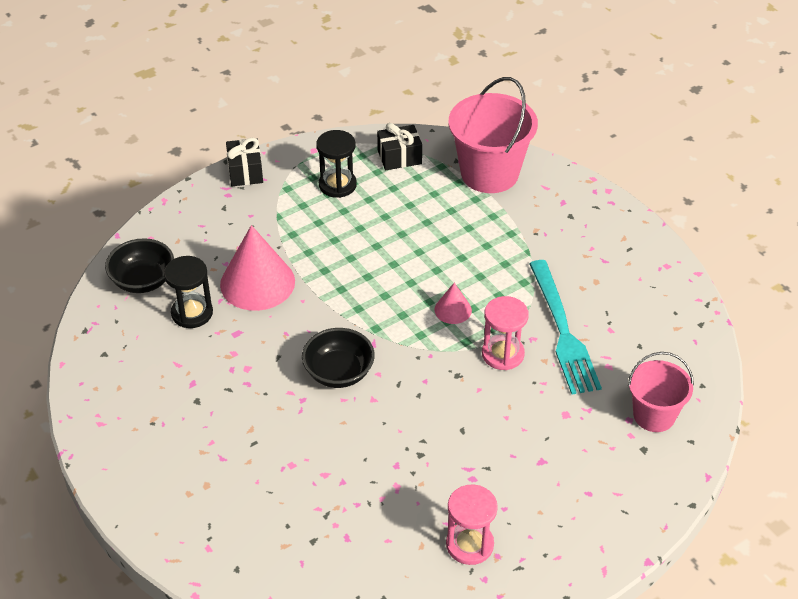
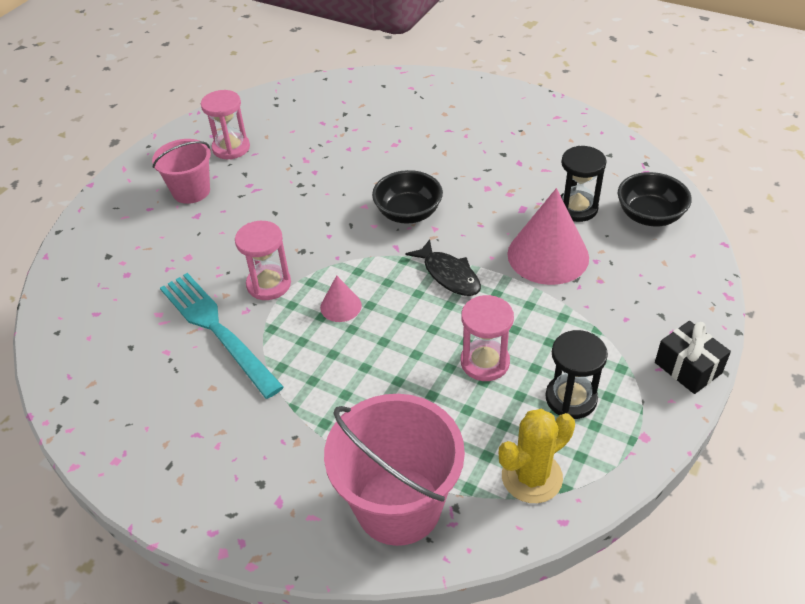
camera: 155 degrees right, 0 degrees up
black gift [377,123,422,170] -> yellow cactus [499,409,575,503]
pink bucket [628,352,694,432] -> pink bucket moved to [152,139,211,204]
none -> black fish [406,239,481,296]
none -> pink hourglass [461,295,514,381]

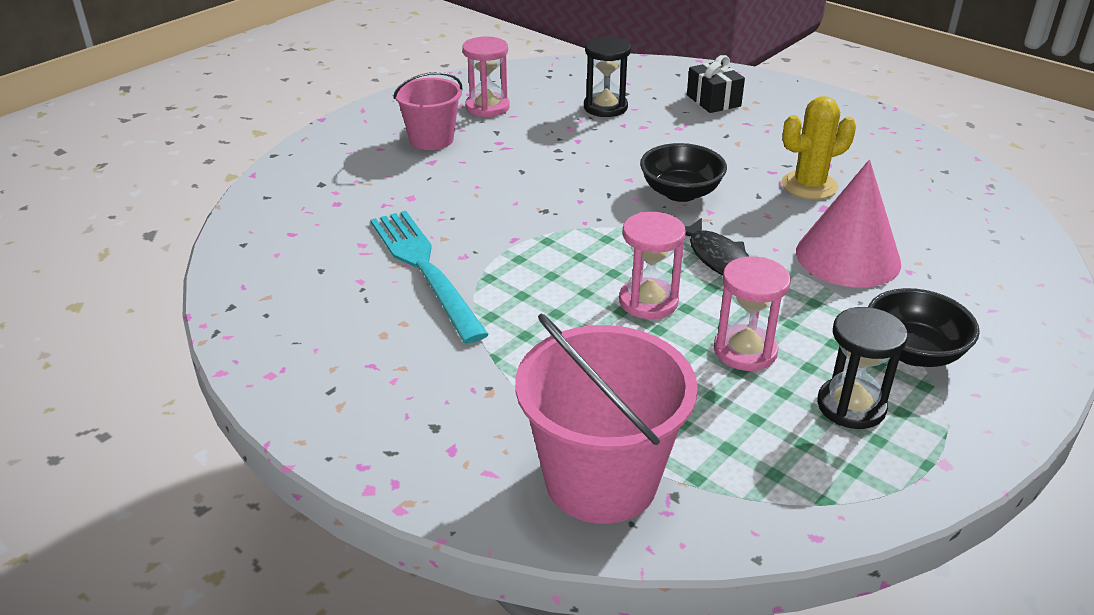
camera: 10 degrees right, 10 degrees down
pink hourglass [235,221,291,300] -> pink hourglass moved to [619,212,686,319]
pink cone [320,275,362,322] -> none
yellow cactus [499,409,575,503] -> yellow cactus moved to [782,96,856,199]
black hourglass [560,146,607,222] -> black hourglass moved to [584,36,631,117]
black bowl [618,172,692,226] -> black bowl moved to [868,288,980,367]
black gift [655,321,731,394] -> black gift moved to [687,55,745,113]

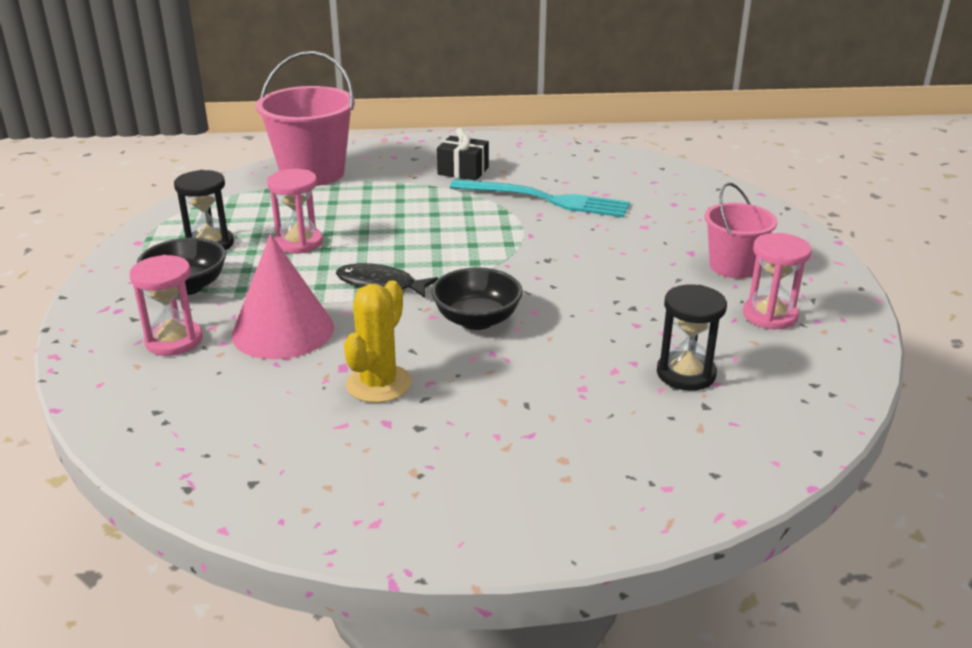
camera: 135 degrees right, 5 degrees down
pink hourglass [619,212,686,319] -> pink hourglass moved to [129,255,202,356]
black gift [687,55,745,113] -> black gift moved to [437,128,489,181]

